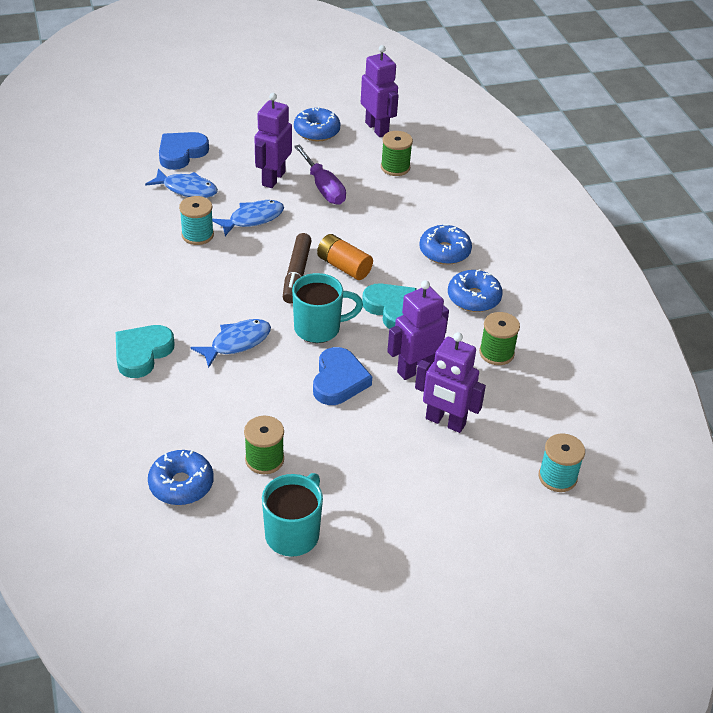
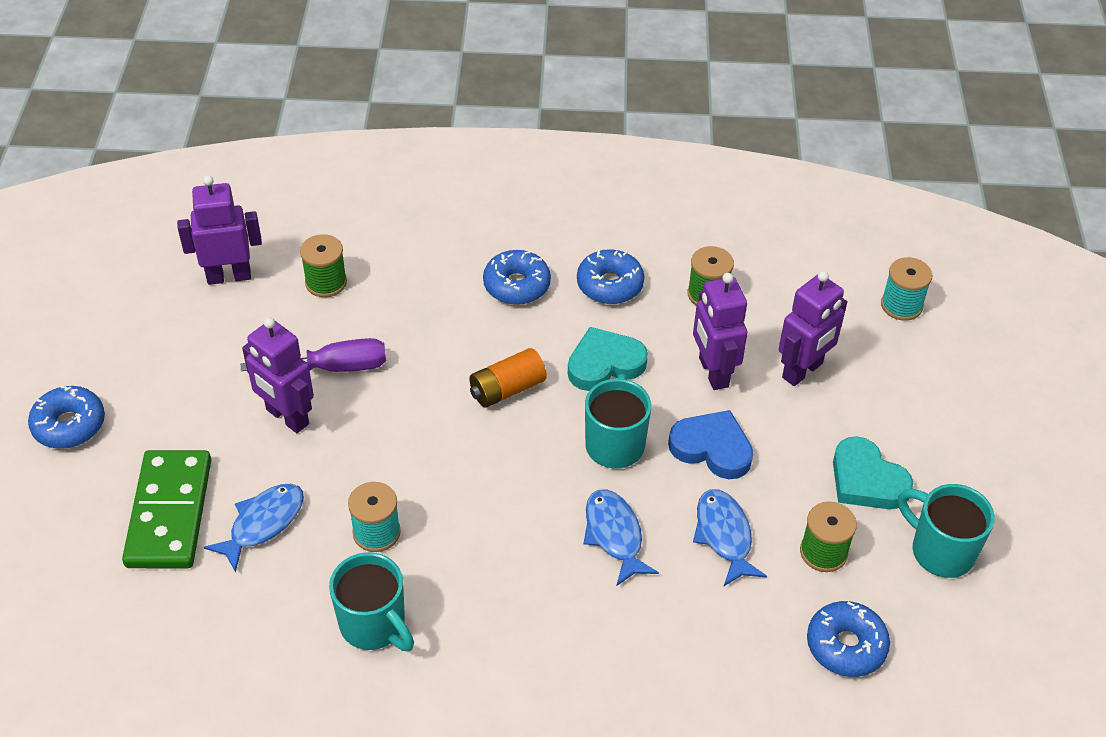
camera: 70 degrees left, 5 degrees up
turquoise heart [116,325,175,378] -> turquoise heart moved to [833,436,913,509]
blue heart [159,132,209,170] -> green domino [122,450,211,568]
blue fish [212,200,284,236] -> blue fish moved to [693,489,767,586]
brown marker [283,233,312,303] -> none
blue donut [294,106,340,141] -> blue donut moved to [28,386,105,449]
none -> turquoise mug [329,552,414,651]

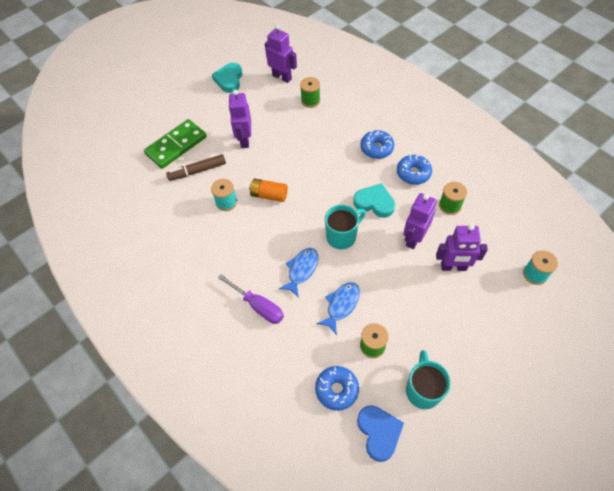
camera: 50 degrees right, 10 degrees up
blue donut [28,386,105,449] -> none
blue fish [204,484,304,572] -> brown marker [166,154,226,181]
purple screwdriver [241,338,386,372] -> purple screwdriver moved to [218,274,284,324]
turquoise mug [329,552,414,651] -> none
orange battery [469,348,547,408] -> orange battery moved to [249,178,288,202]
blue heart [668,410,753,479] -> blue heart moved to [357,405,404,462]
turquoise heart [833,436,913,509] -> turquoise heart moved to [212,63,242,93]

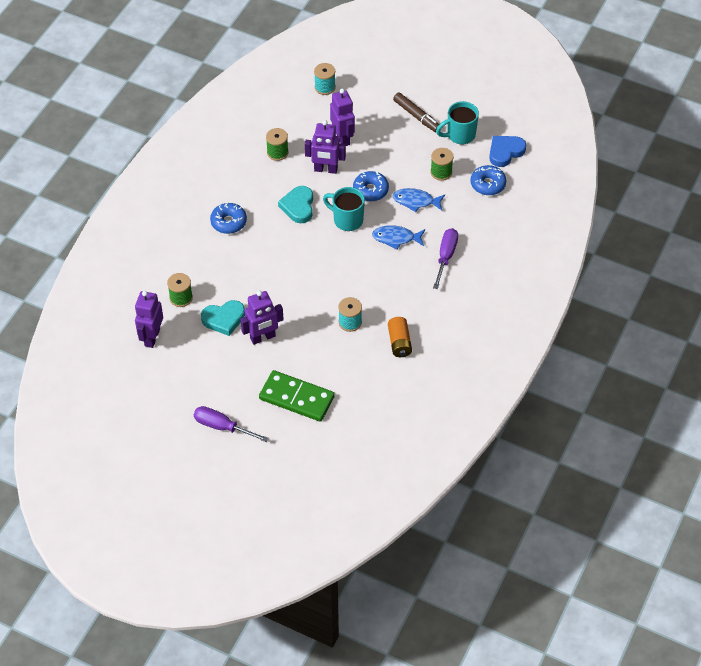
camera: 115 degrees left, 5 degrees down
brown marker [166,154,226,181] -> brown marker moved to [393,92,439,132]
turquoise heart [212,63,242,93] -> turquoise heart moved to [201,300,245,336]
orange battery [249,178,288,202] -> orange battery moved to [388,317,412,357]
blue donut [397,154,432,185] -> blue donut moved to [353,171,389,201]
none -> purple screwdriver [194,406,269,442]

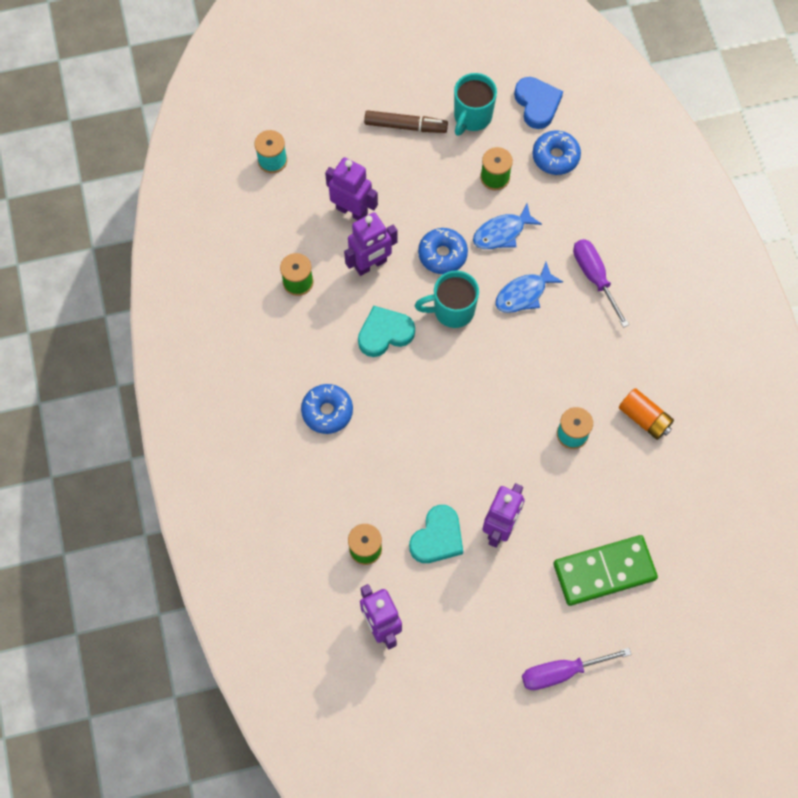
camera: 40 degrees left, 15 degrees up
turquoise heart [278,186,313,223] -> turquoise heart turned 105 degrees clockwise [358,306,415,357]
blue heart [489,136,526,167] -> blue heart turned 150 degrees clockwise [514,77,563,129]

